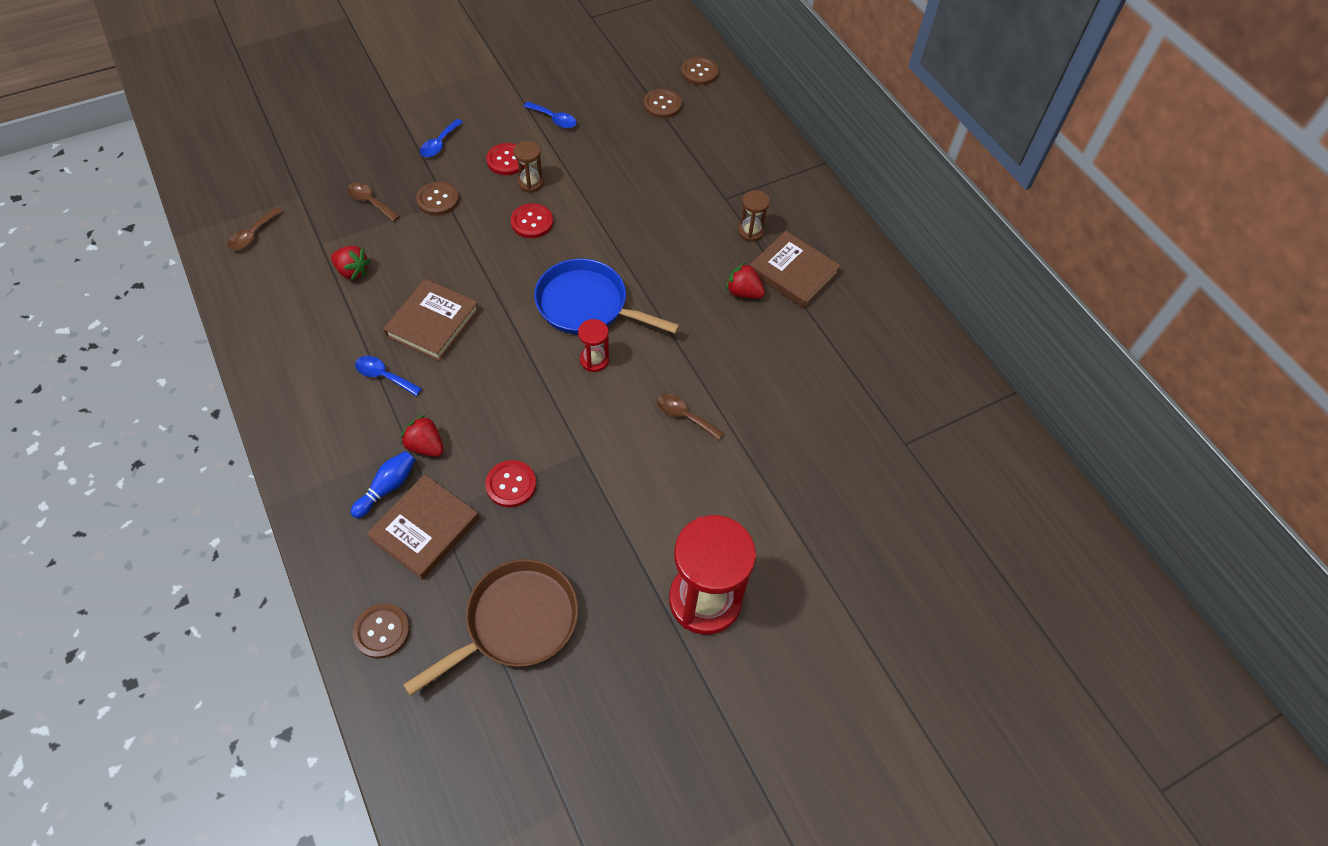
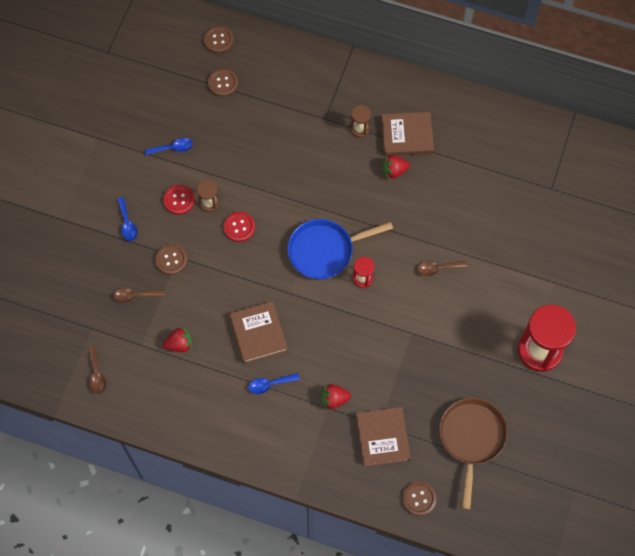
camera: 40 degrees left, 10 degrees up
blue bowling pin [351,451,415,518] -> none
red button [485,460,536,508] -> none

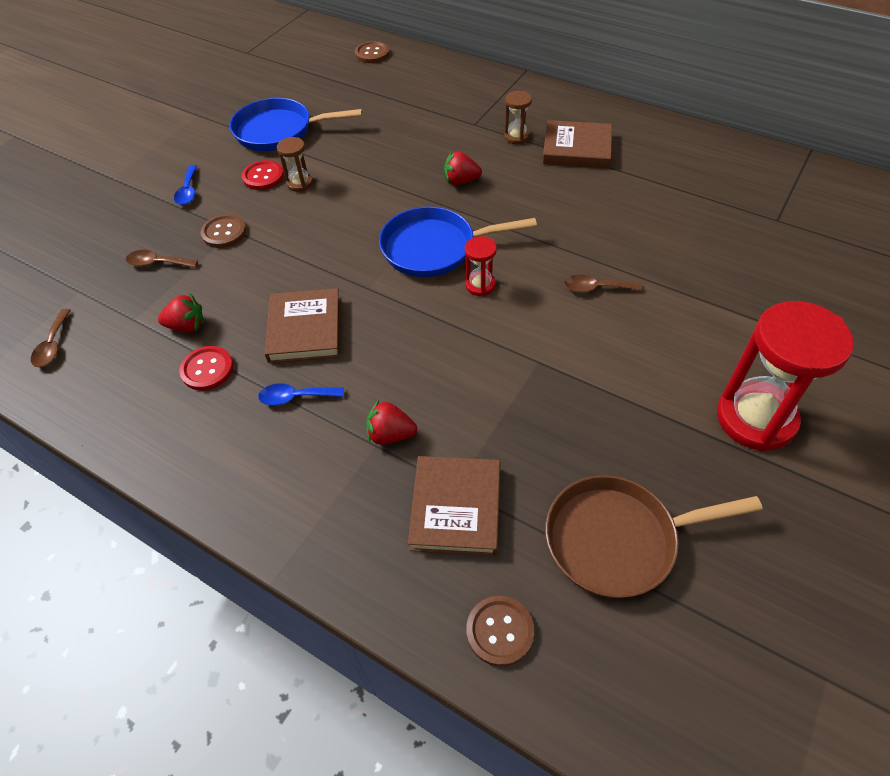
camera: 15 degrees right, 15 degrees down
blue spoon [145,138,193,155] -> blue pan [230,98,362,151]
brown button [208,69,238,97] -> none
red button [224,212,255,242] -> red button moved to [179,346,233,391]
red strawberry [383,155,410,179] -> red strawberry moved to [444,151,482,185]
brown pan [439,398,508,510] -> brown pan turned 120 degrees counterclockwise [545,475,763,598]

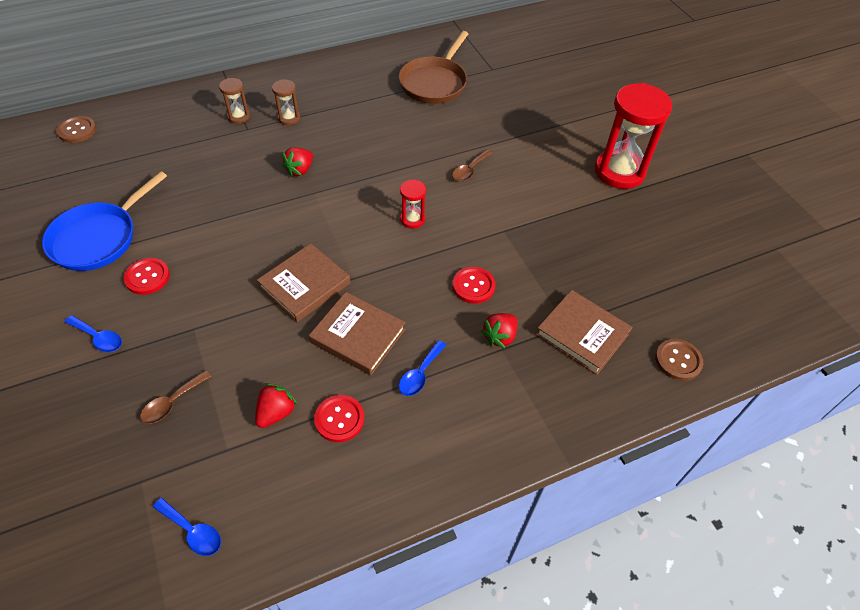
camera: 60 degrees left, 0 degrees up
brown spoon [31,309,71,367] -> blue spoon [153,498,221,556]
brown button [200,214,246,248] -> none
brown hourglass [277,137,313,192] -> brown hourglass moved to [219,78,250,124]
blue pan [379,206,537,277] -> none
brown book [542,120,612,168] -> brown book moved to [257,243,350,322]
brown pan [545,475,763,598] -> brown pan moved to [399,31,468,104]
none -> red button [452,267,495,304]

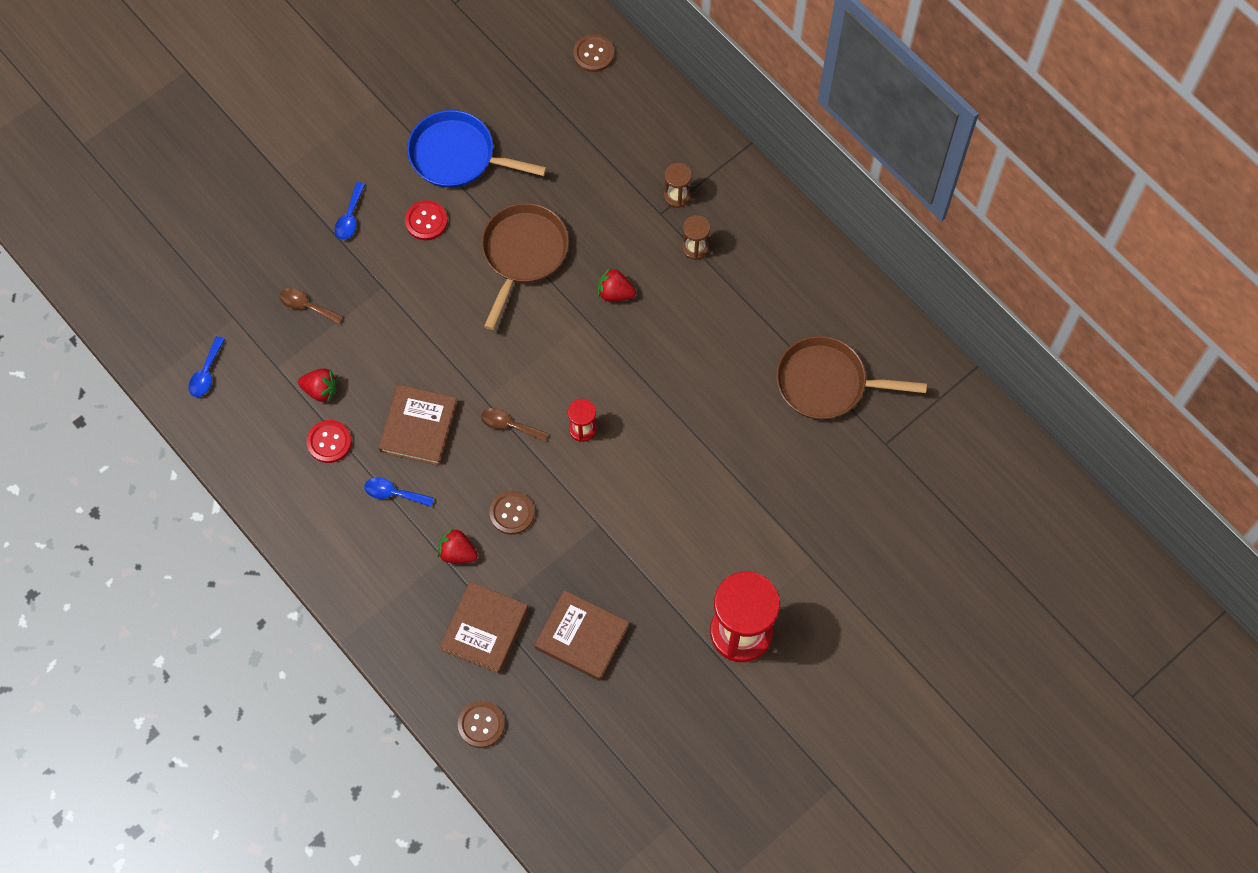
camera: 75 degrees right, 15 degrees up
brown book [257,243,350,322] -> brown book moved to [535,590,629,681]
brown spoon [452,149,492,181] -> brown spoon moved to [481,408,548,442]
red button [452,267,495,304] -> brown button [489,490,534,535]
none -> brown pan [481,203,569,330]

